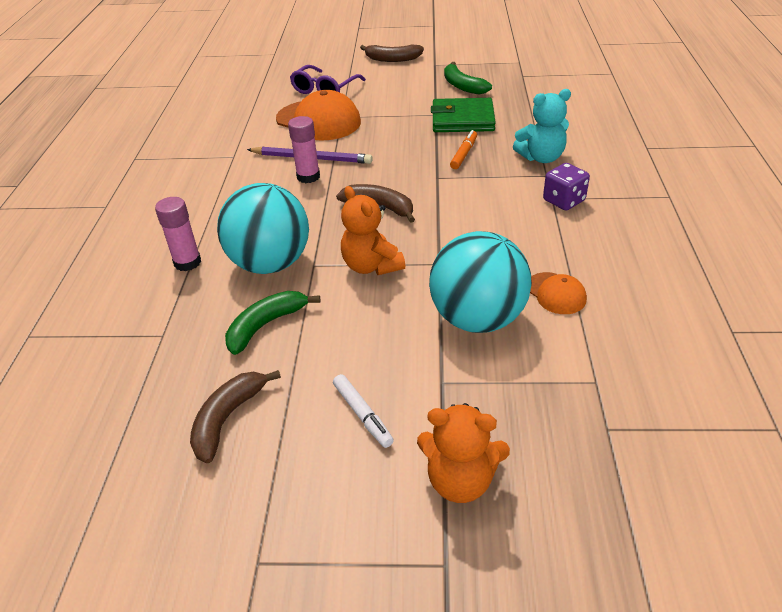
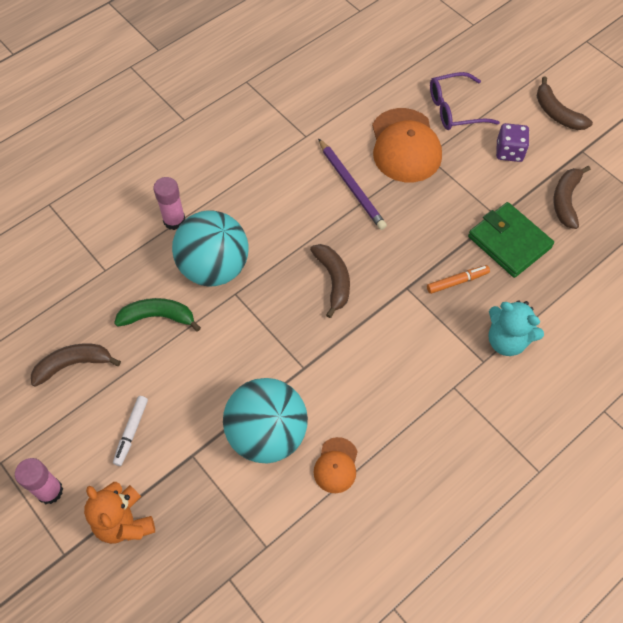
camera: 45 degrees right, 20 degrees up
pink glue stick [288,116,320,183] -> pink glue stick moved to [15,458,63,504]
orange teddy bear [341,186,405,275] -> none
green banana [444,62,492,94] -> brown banana [554,166,591,229]
purple dice [543,163,590,210] -> purple dice moved to [496,123,529,162]

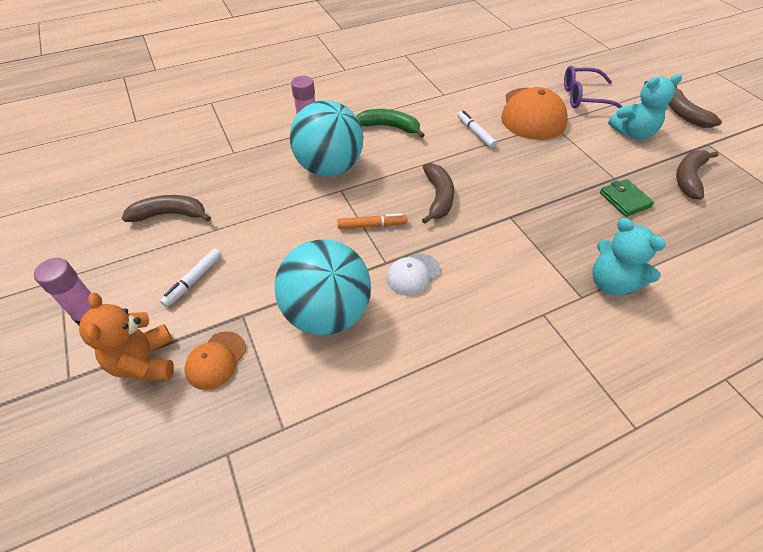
camera: 15 degrees right, 10 degrees down
green banana [114,298,201,332] -> green banana moved to [356,109,425,138]
orange cap [314,437,358,493] -> orange cap moved to [185,331,246,390]
purple pencil [318,138,387,230] -> white marker [457,110,497,148]
orange marker [427,265,490,294] -> orange marker moved to [337,213,407,229]
green wallet [468,202,554,278] -> green wallet [600,179,654,217], size x0.59
purple dice [496,123,529,162] -> turquoise teddy bear [608,74,682,140]
none -> white cap [387,253,440,296]

